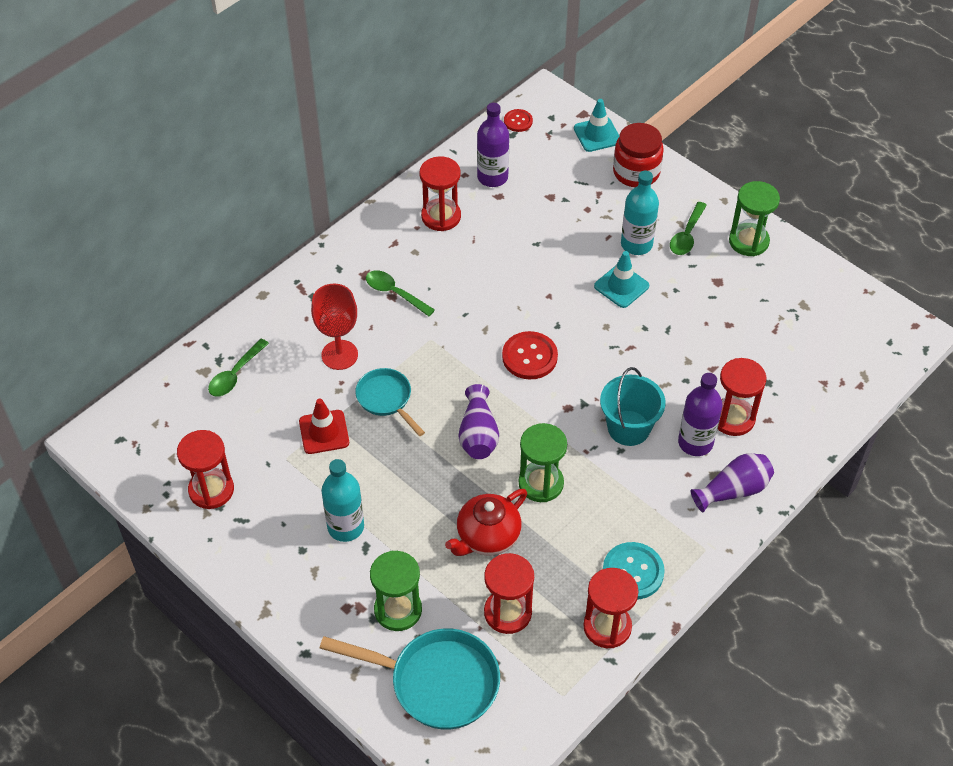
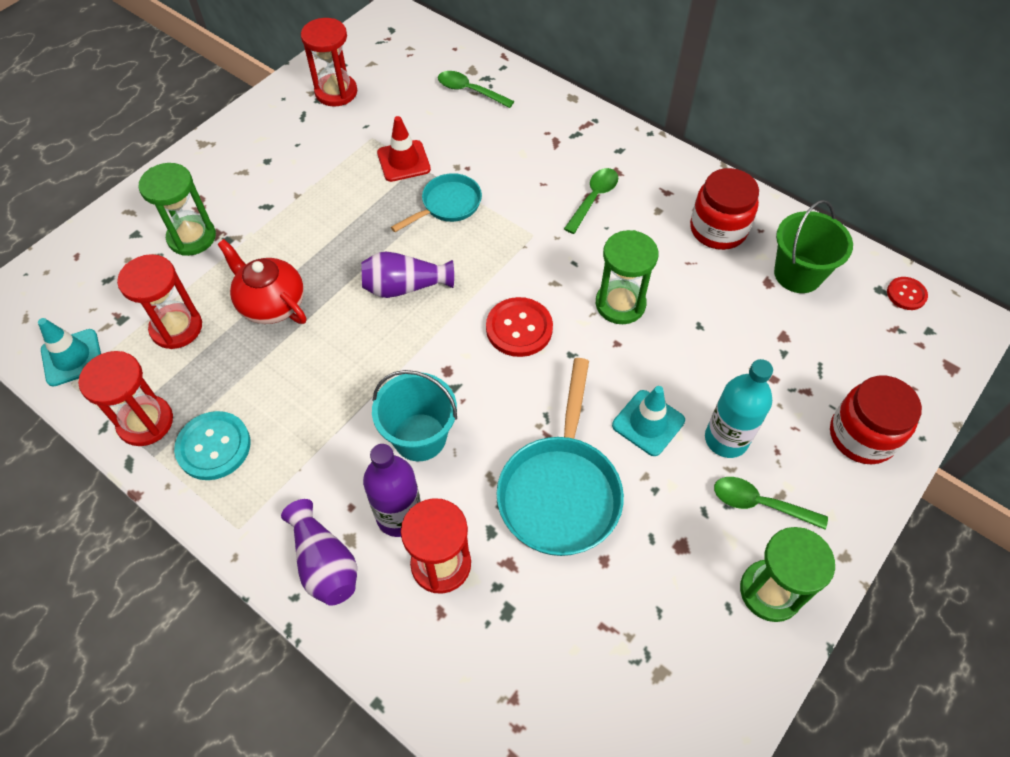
camera: 85 degrees right, 5 degrees up
red goblet [311,284,358,370] -> none
turquoise pan [319,629,500,730] -> turquoise pan moved to [496,358,624,556]
turquoise bottle [321,459,364,542] -> none
red hourglass [419,156,461,231] -> red jar [690,168,759,250]
purple bottle [477,103,509,187] -> green bucket [774,200,853,293]
green hourglass [519,423,567,502] -> green hourglass moved to [596,230,658,324]
turquoise traffic cone [574,99,619,152] -> turquoise traffic cone moved to [38,318,101,387]

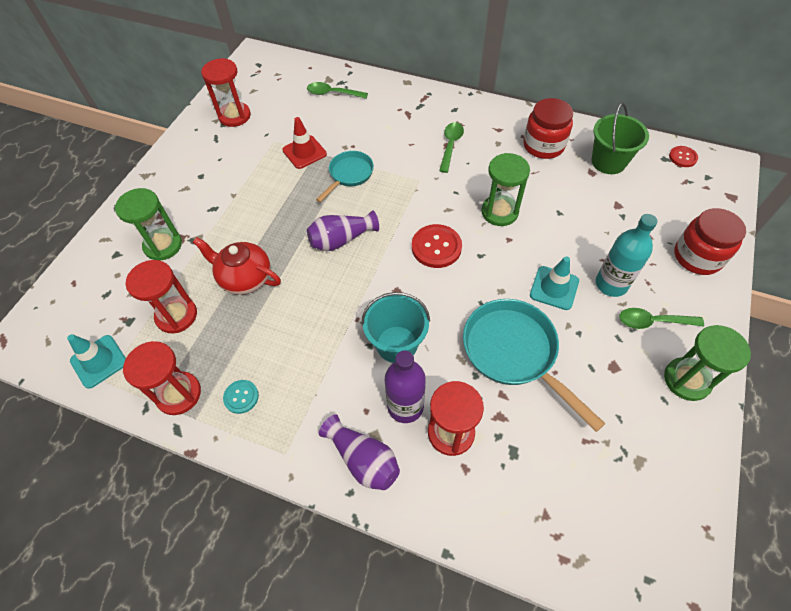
camera: 15 degrees left, 0 degrees up
turquoise button [174,411,251,480] -> turquoise button [223,380,259,414], size x0.59
turquoise pan [496,358,624,556] -> turquoise pan turned 150 degrees clockwise [463,299,605,432]

